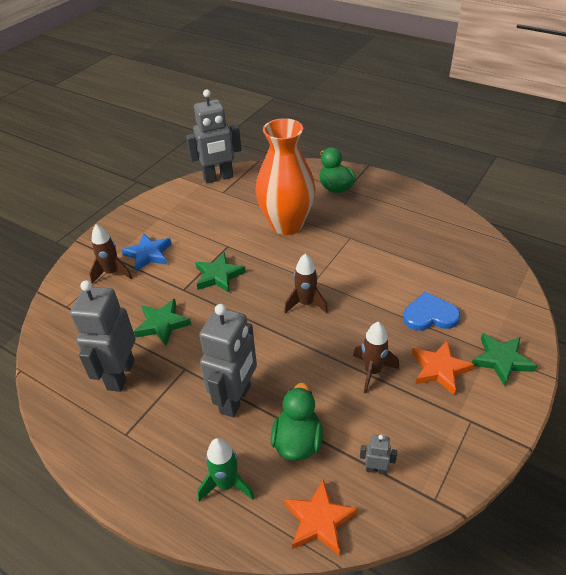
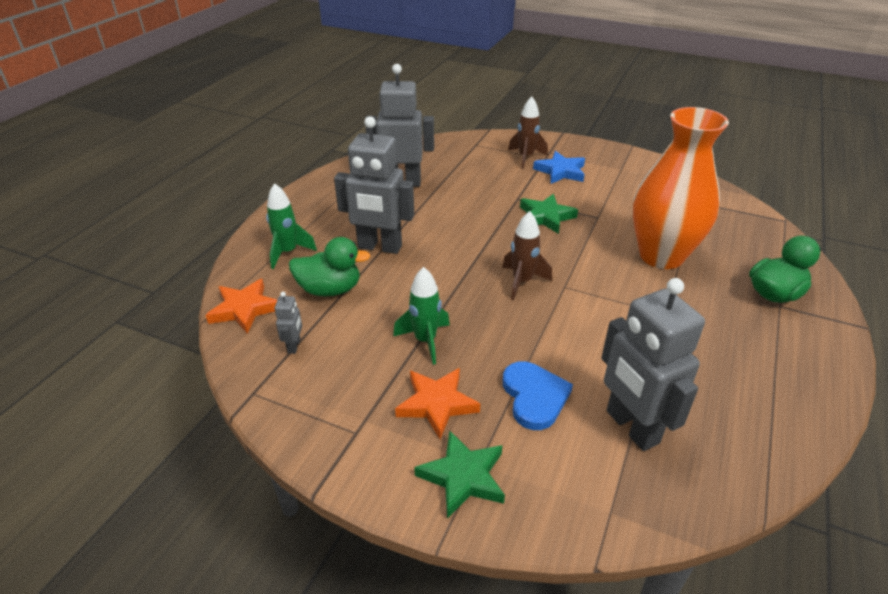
camera: 80 degrees right, 5 degrees down
green star [134,299,191,346] -> none
grey robot [186,89,241,183] -> grey robot moved to [601,278,705,451]
brown rocket [353,322,399,393] -> green rocket [393,267,450,365]

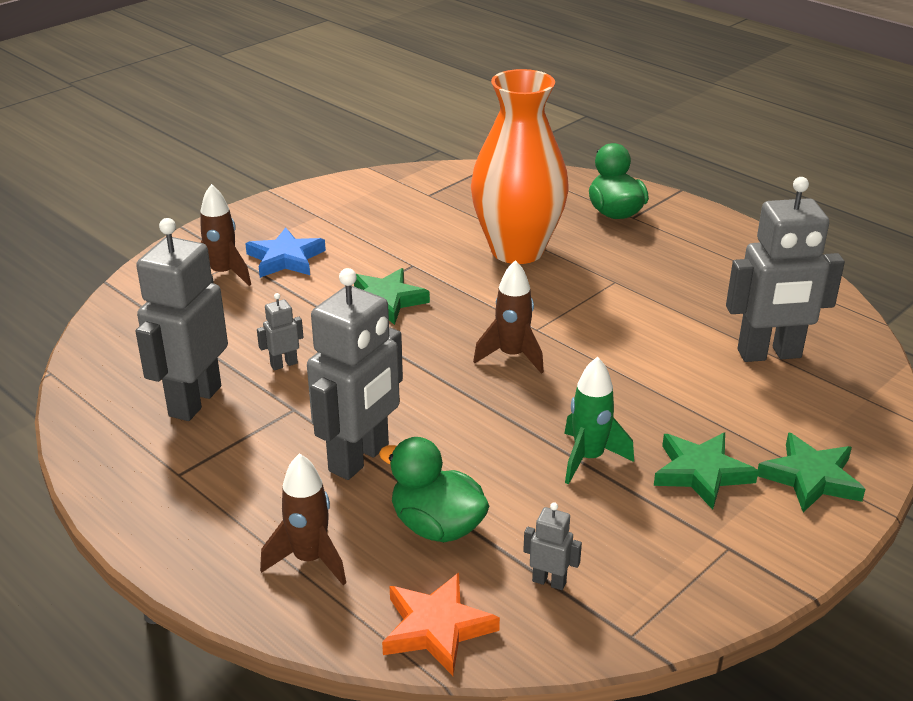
camera: 70 degrees left, 5 degrees down
green rocket [266,183,317,269] -> brown rocket [260,453,346,585]
green duck [289,237,370,296] -> green duck turned 75 degrees counterclockwise [379,437,489,542]
orange star [395,368,480,439] -> green star [654,432,758,510]
blue heart [503,361,573,430] -> none
none -> grey robot [257,293,304,370]

